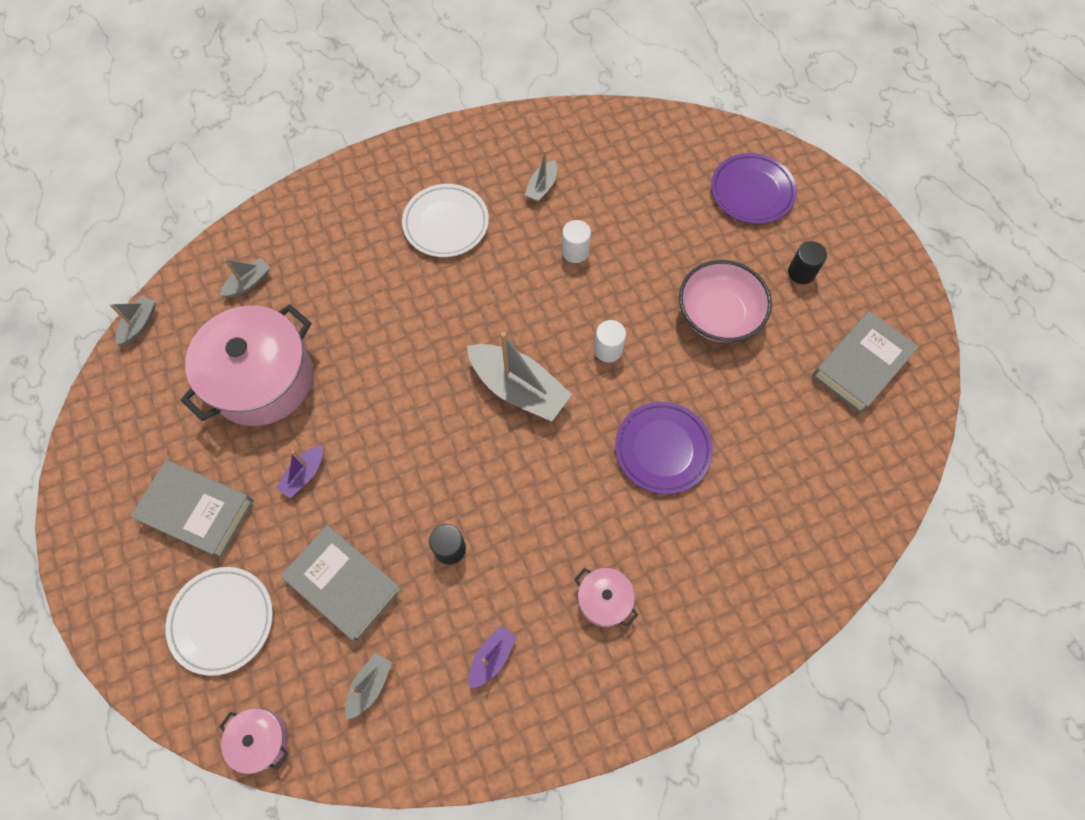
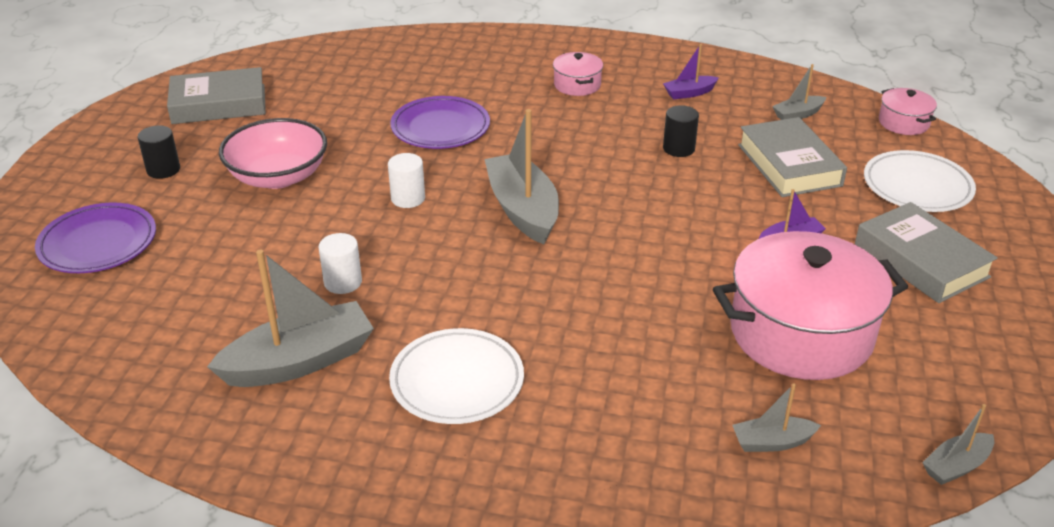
camera: 145 degrees left, 30 degrees down
grey boat [525,150,557,202] -> grey boat [207,249,374,387], size x1.99

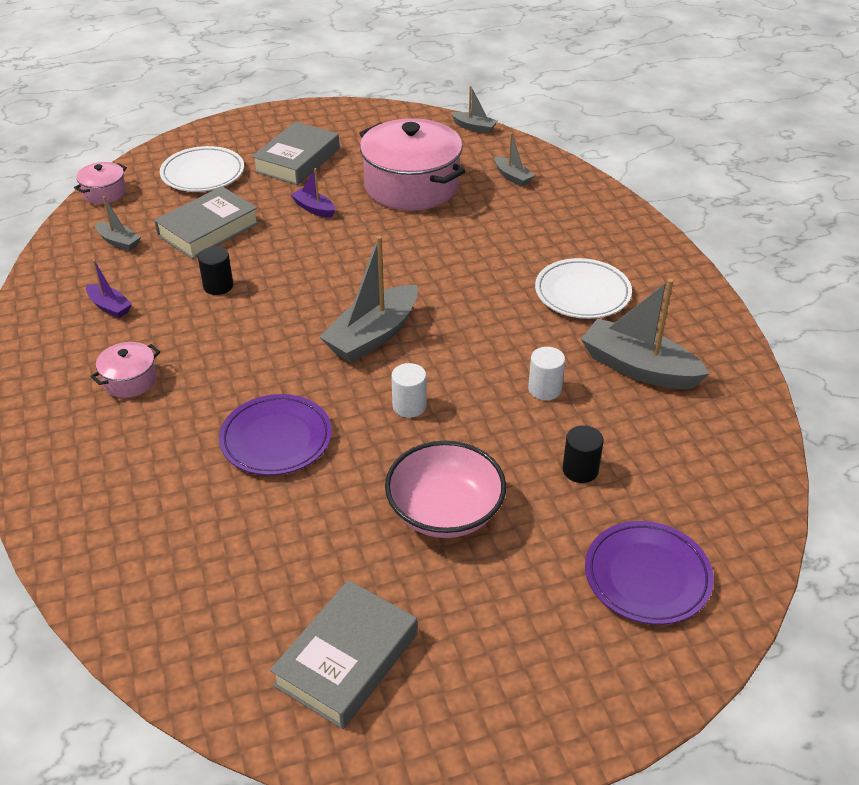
camera: 120 degrees left, 5 degrees up
black cylinder [137,125,180,179] -> black cylinder moved to [562,425,604,483]
grey book [167,67,266,124] -> grey book turned 75 degrees clockwise [270,580,417,729]

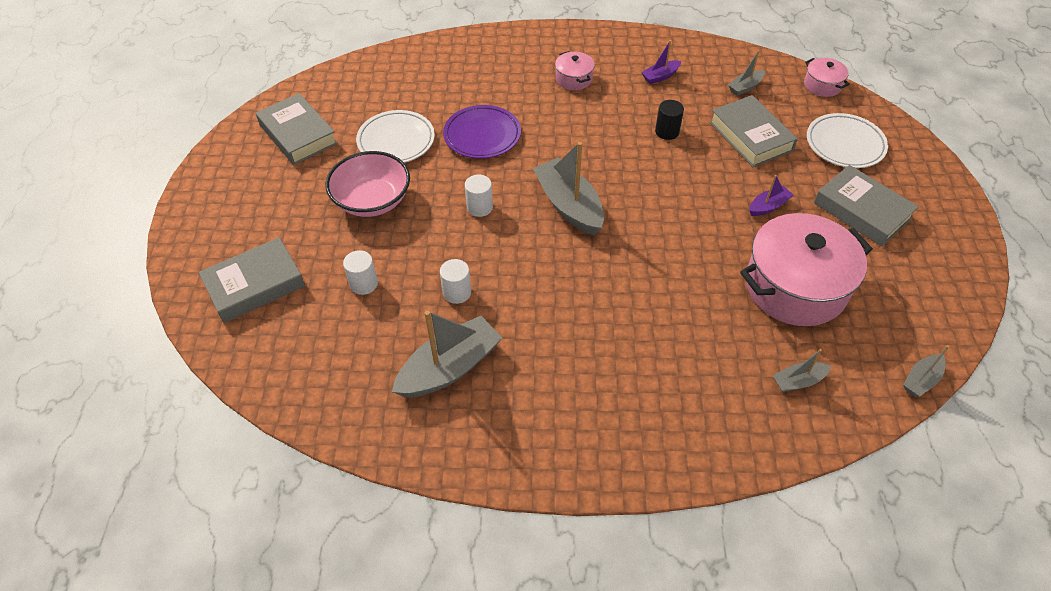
camera: 110 degrees right, 10 degrees up
white plate [535,258,632,319] -> white plate moved to [356,110,435,163]
black cylinder [562,425,604,483] -> white cylinder [343,250,378,295]
purple plate [585,521,714,625] -> grey book [199,237,305,323]

